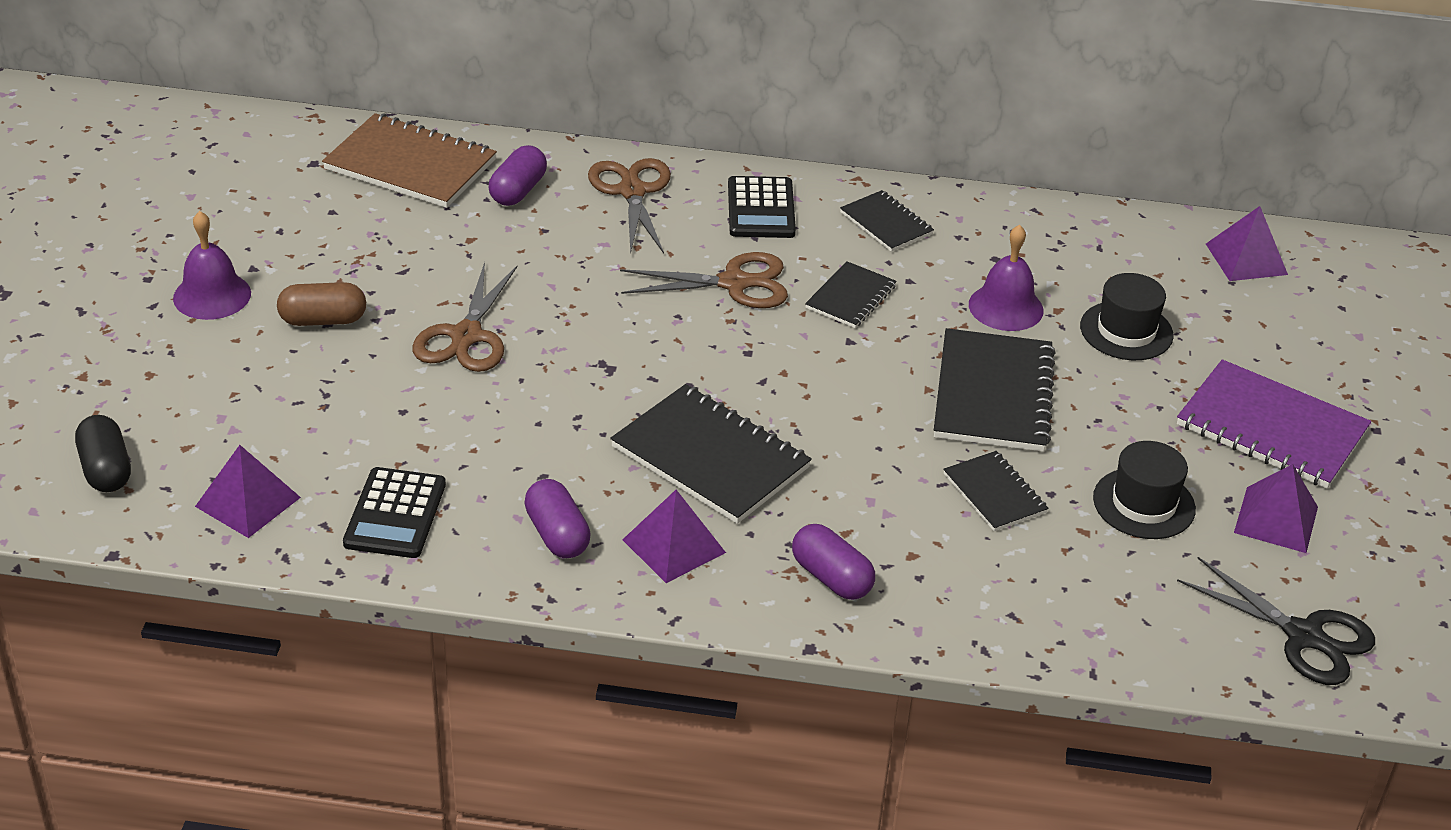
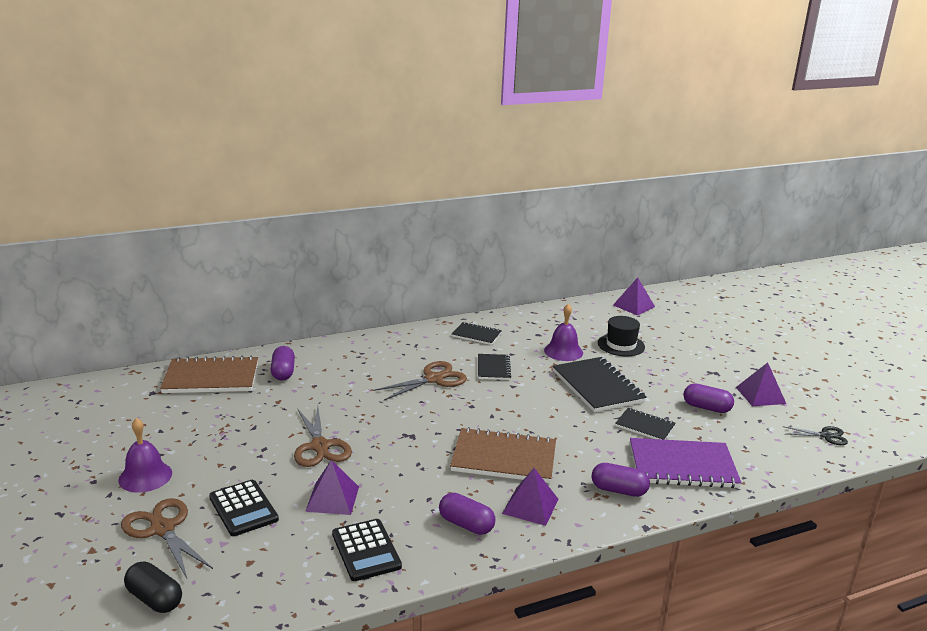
camera: 30 degrees left, 15 degrees down
purple pyramid [195,445,301,538] -> purple pyramid moved to [305,460,359,515]
brown capsule [277,282,366,326] -> none
brown scissors [588,158,671,254] -> brown scissors moved to [121,498,213,578]
black notebook [610,384,812,524] -> brown notebook [450,427,556,483]
black calculator [728,176,796,238] -> black calculator moved to [209,480,279,536]
black hat [1093,441,1196,539] -> purple capsule [683,383,734,413]
purple notebook [1177,359,1371,489] -> purple notebook moved to [630,438,742,488]
black scissors [1177,557,1375,685] -> black scissors [783,426,848,445], size x0.59

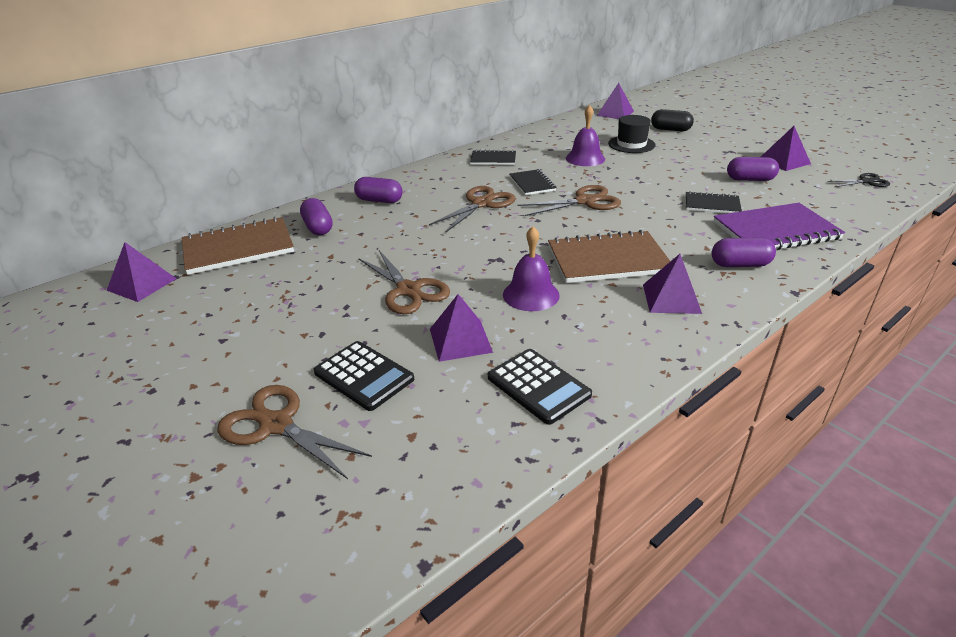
camera: 15 degrees left, 10 degrees up
purple bell [118,418,172,493] -> purple bell moved to [503,226,560,311]
black capsule [124,562,182,613] -> black capsule moved to [651,109,694,131]
purple capsule [439,493,496,535] -> purple capsule moved to [354,177,403,203]
black notebook [553,357,647,412] -> none
none -> purple pyramid [106,242,177,302]
none -> brown scissors [518,185,621,216]

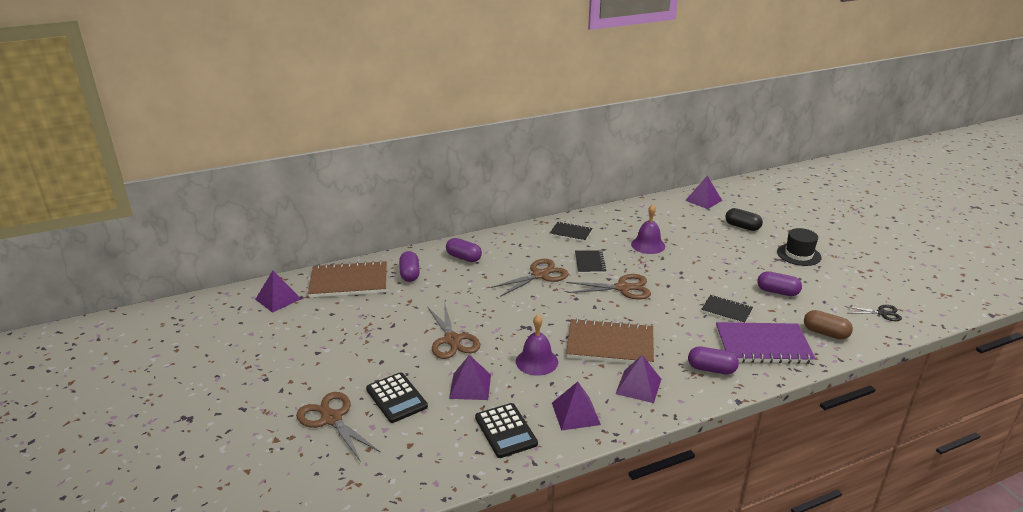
camera: 15 degrees right, 5 degrees down
black hat [608,115,656,153] -> black hat moved to [777,228,821,266]
purple pyramid [761,126,811,171] -> purple pyramid moved to [552,382,601,431]
none -> brown capsule [804,310,853,340]

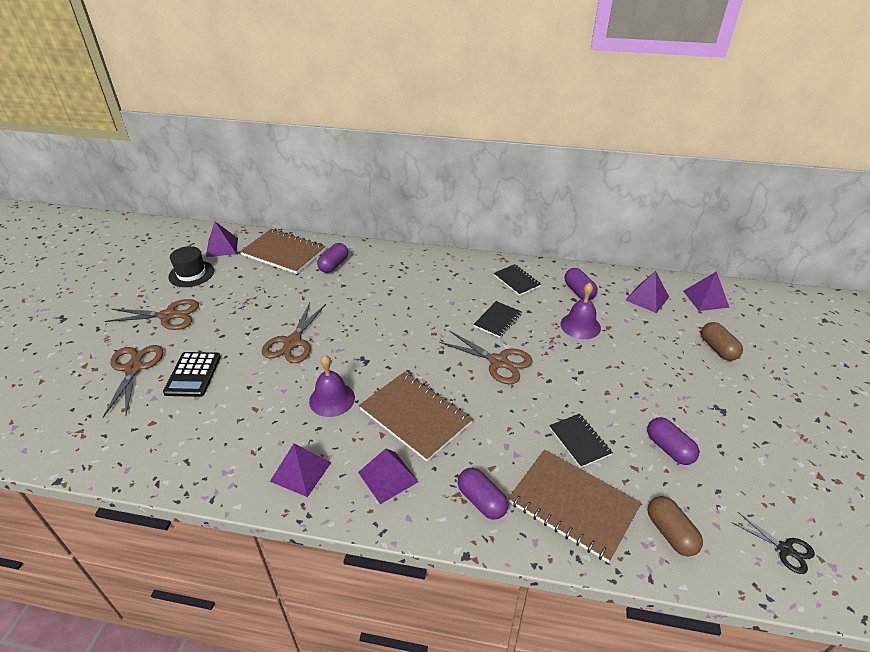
camera: 35 degrees right, 10 degrees up
purple capsule [446,238,482,262] -> purple capsule moved to [565,268,598,300]
purple pyramid [449,355,491,400] -> purple pyramid moved to [625,271,669,313]
black calculator [475,403,538,458] -> none
brown scissors [490,259,569,297] -> brown scissors moved to [105,299,199,330]
purple notebook [716,322,816,364] -> brown notebook [508,449,641,563]
black capsule [725,208,763,231] -> brown capsule [701,322,743,361]
black hat [777,228,821,266] -> black hat moved to [168,246,214,287]

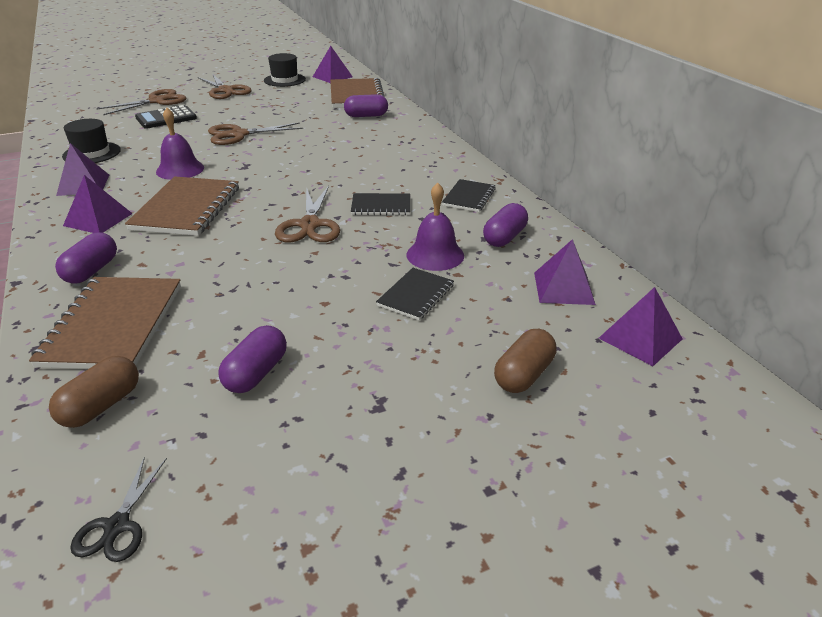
camera: 55 degrees right, 5 degrees down
black notebook [549,414,613,468] -> black notebook moved to [376,268,454,320]
none -> black hat [62,119,121,163]

